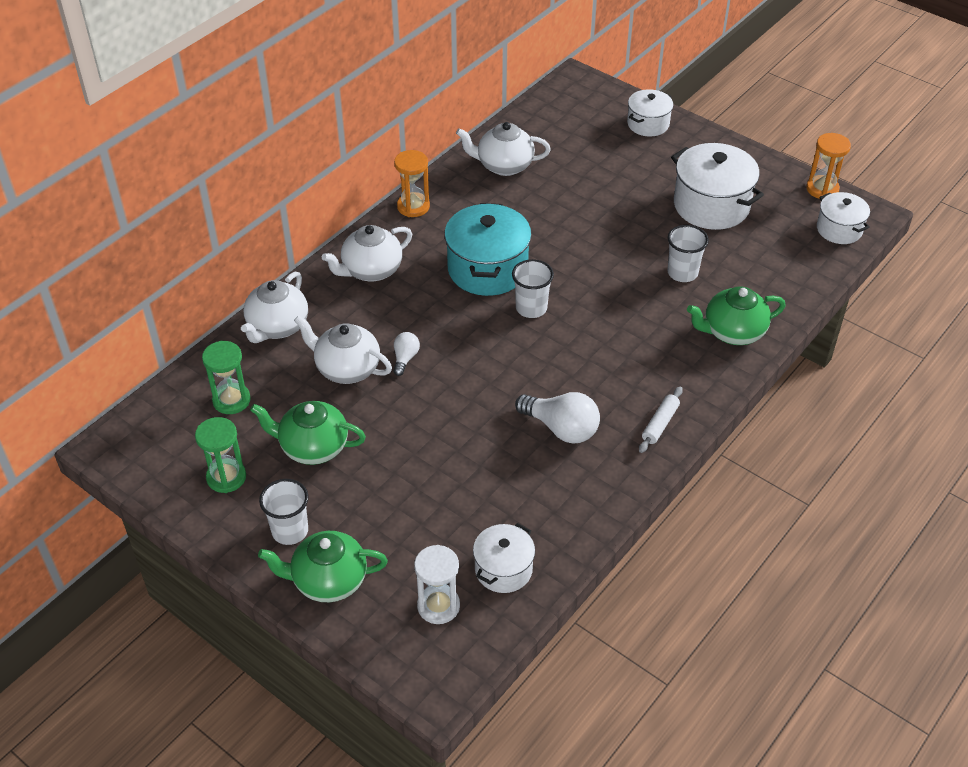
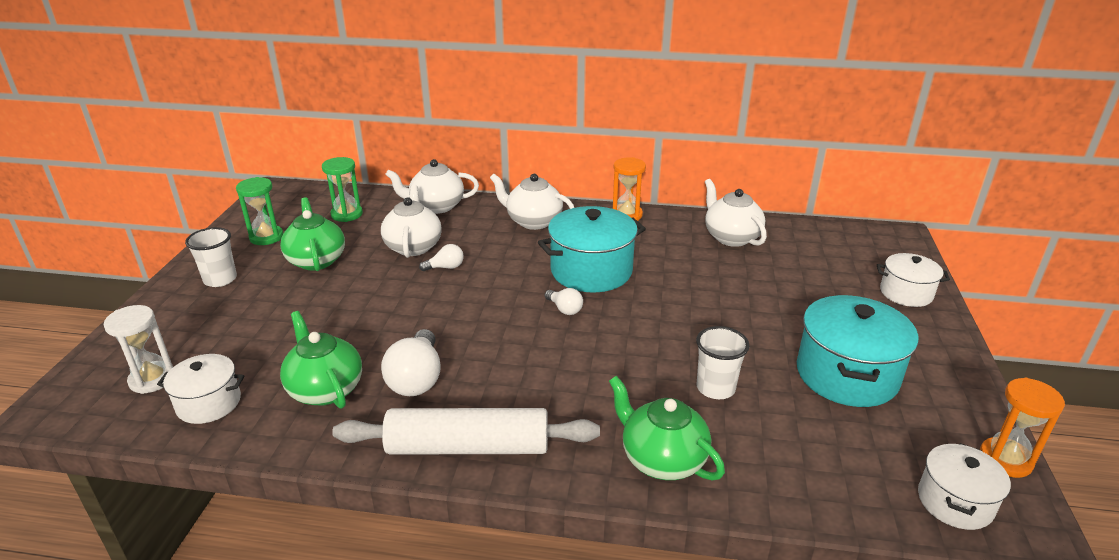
camera: 60 degrees right, 15 degrees down
green teapot [258,531,388,602] -> green teapot moved to [280,311,362,409]
white cup [512,259,554,318] -> white light bulb [545,288,583,315]
white rolling pin [639,386,683,453] -> white rolling pin [332,408,600,455], size x2.21
white pot [671,143,764,230] -> turquoise pot [797,295,919,407]

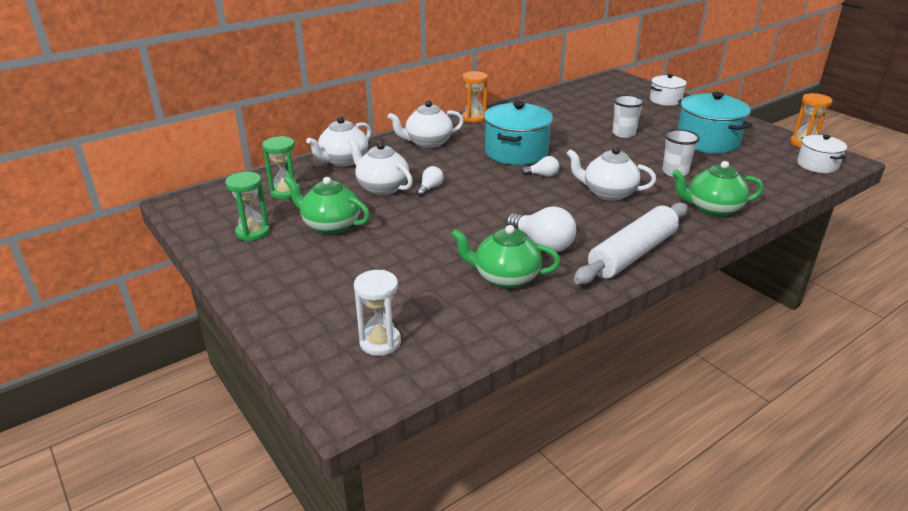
camera: 45 degrees left, 0 degrees up
white pot [157,354,245,424] -> none
white cup [185,227,237,287] -> white cup moved to [612,95,644,138]
white teapot [705,179,767,247] -> white teapot moved to [566,147,656,201]

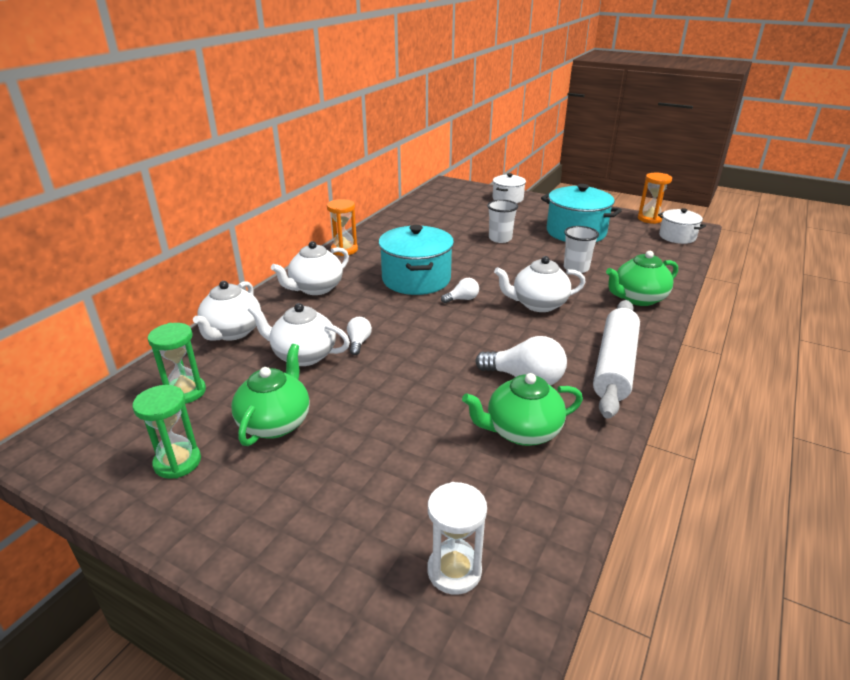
camera: 25 degrees left, 0 degrees up
green teapot [284,176,370,235] -> green teapot turned 105 degrees clockwise [231,344,310,446]

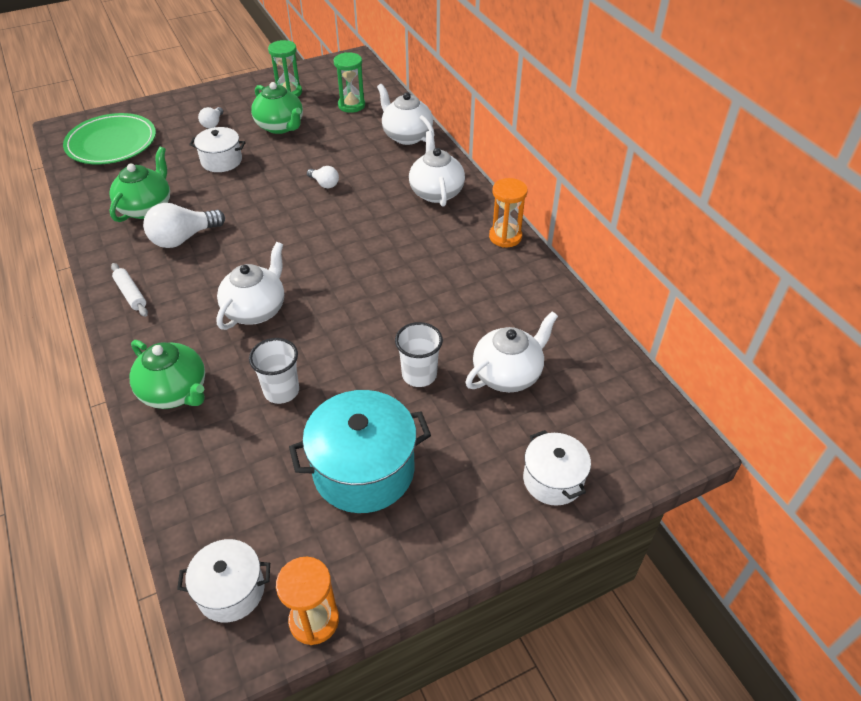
camera: 125 degrees right, 15 degrees up
white teapot [248,303,350,366] -> white teapot moved to [466,311,558,392]
turquoise pot [378,225,454,295] -> none
white hourglass [427,482,487,595] -> green plate [63,113,156,165]
white light bulb [441,278,479,303] -> white light bulb moved to [198,107,223,128]
white rolling pin [593,300,640,419] -> white rolling pin [111,263,148,317], size x0.45
green teapot [606,251,678,306] -> green teapot turned 120 degrees clockwise [129,340,205,409]
none -> white pot [189,127,246,172]

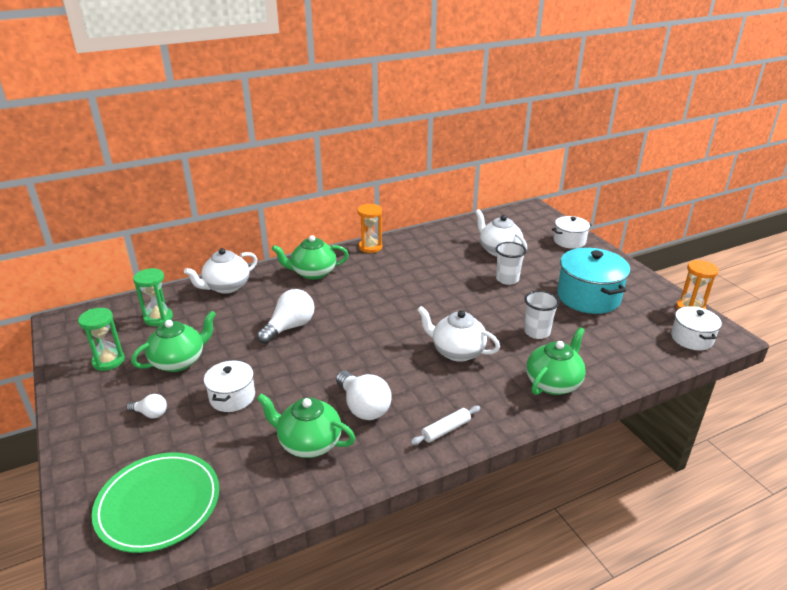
camera: 90 degrees left, 15 degrees down
white light bulb [307,166,339,188] -> white light bulb [257,289,314,344], size x1.85
white teapot [409,131,465,207] -> green teapot [272,235,349,280]

